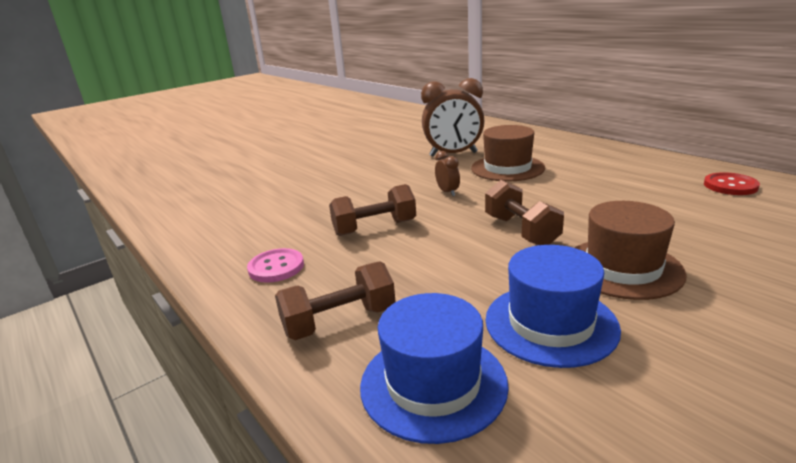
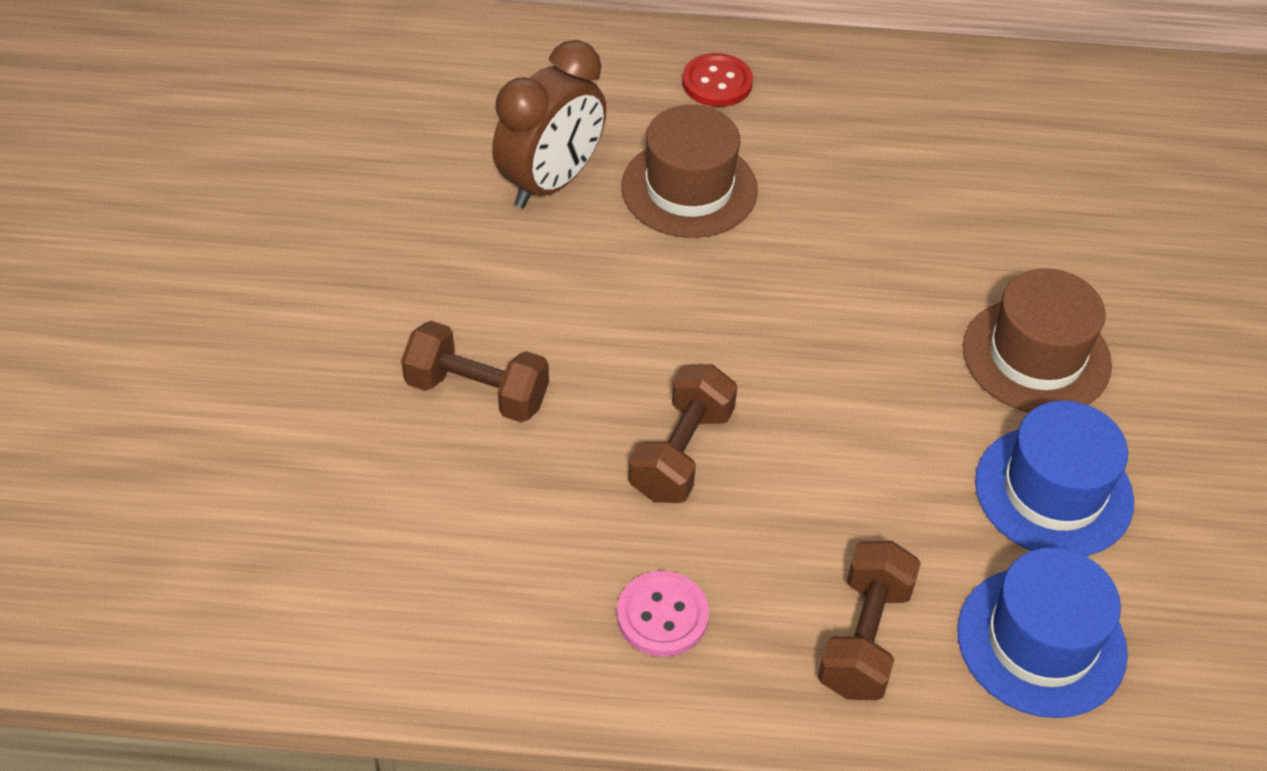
camera: 50 degrees left, 25 degrees up
brown clock [435,151,460,196] -> none
brown dumbbell [485,180,564,245] -> brown dumbbell moved to [401,321,549,423]
red button [704,172,760,195] -> red button moved to [682,53,753,107]

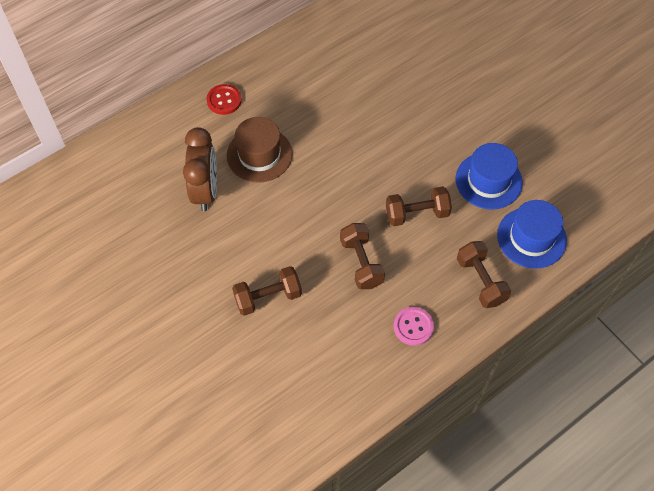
camera: 40 degrees left, 10 degrees up
brown hat [963,268,1112,412] -> none
none -> brown dumbbell [386,186,452,226]

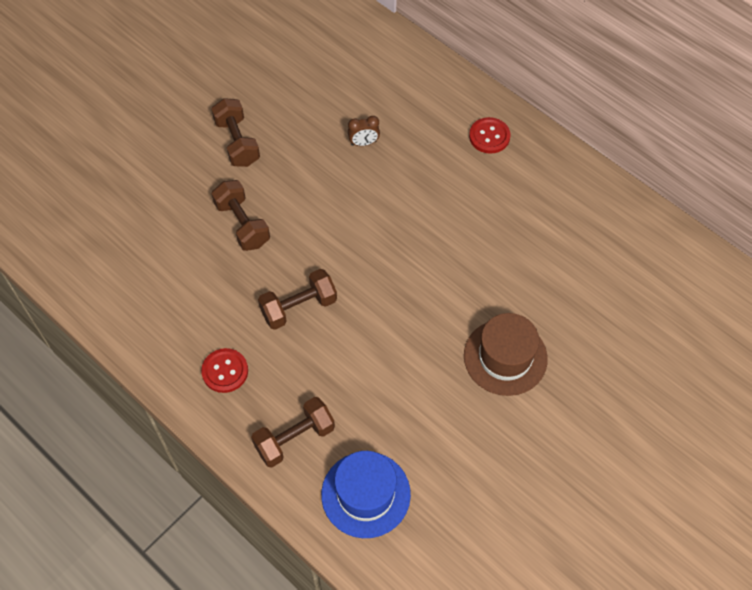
camera: 80 degrees right, 0 degrees up
brown clock [183,127,217,211] -> brown clock [348,116,380,146], size x0.46
brown hat [227,117,293,183] -> brown hat moved to [464,313,548,396]
brown dumbbell [386,186,452,226] -> brown dumbbell moved to [211,98,260,167]
pink button [394,307,434,346] -> red button [201,348,248,393]
blue hat [456,143,523,210] -> none

